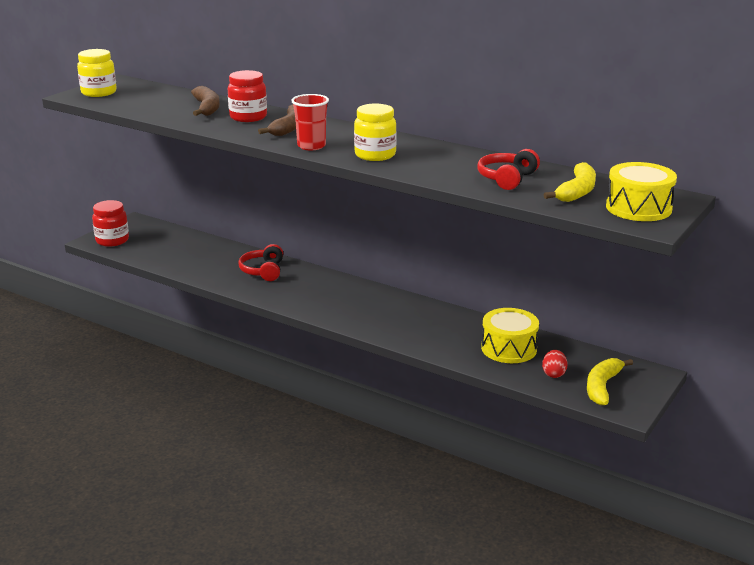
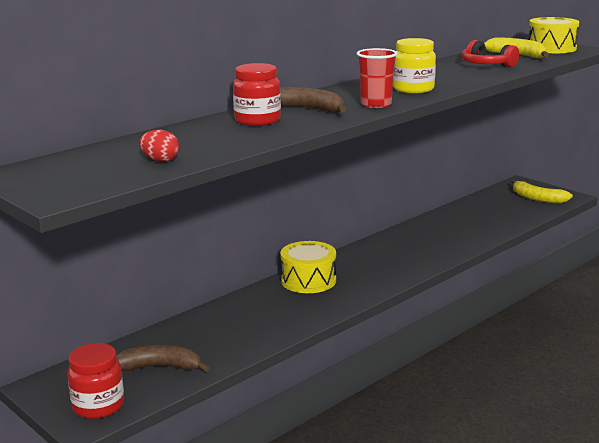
camera: 75 degrees left, 5 degrees down
yellow jar [77,49,117,97] -> none
brown banana [191,86,220,116] -> brown banana moved to [116,345,210,372]
red headphones [239,244,283,281] -> none
yellow drum [481,308,539,363] -> yellow drum moved to [280,241,336,293]
red egg [542,350,568,378] -> red egg moved to [140,130,179,162]

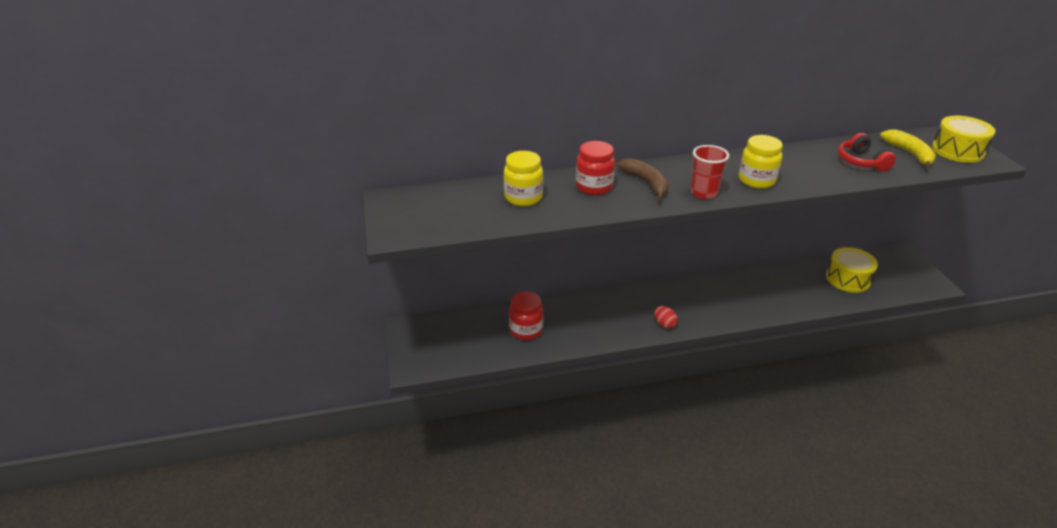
camera: 30 degrees right, 15 degrees up
red jar [67,343,124,419] -> red jar moved to [509,291,543,340]
brown banana [116,345,210,372] -> none
red egg [140,130,179,162] -> red egg moved to [655,306,678,329]
yellow drum [280,241,336,293] -> yellow drum moved to [826,247,878,293]
yellow banana [511,180,573,204] -> none
none -> yellow jar [504,151,543,206]

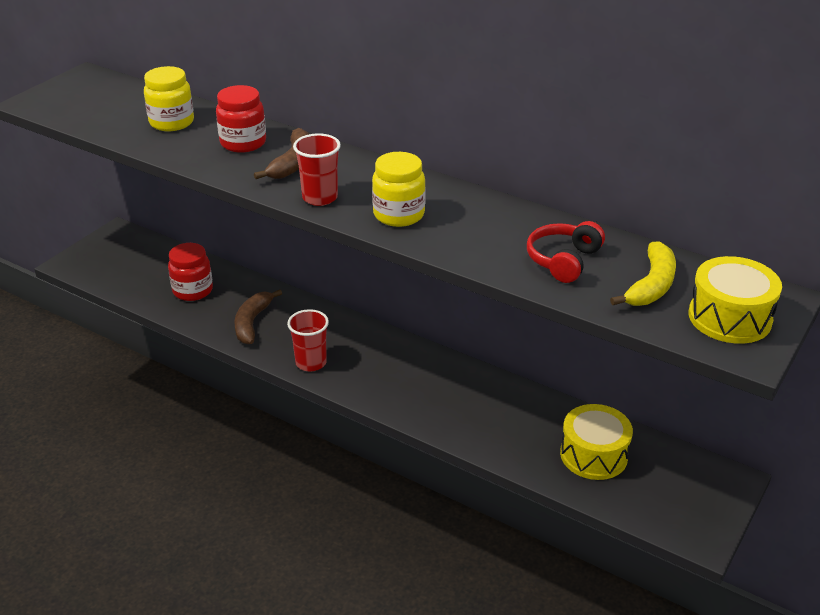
camera: 45 degrees right, 0 degrees up
red egg [655,306,678,329] -> red cup [287,309,329,371]
none -> brown banana [234,290,282,344]

